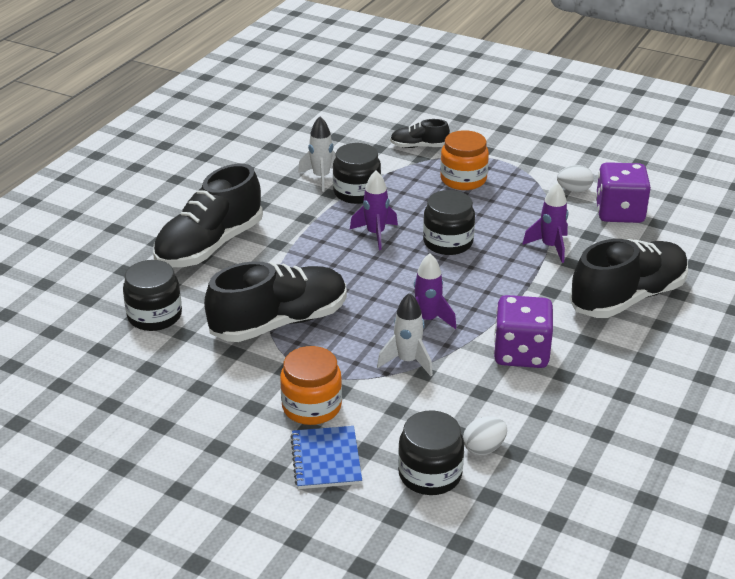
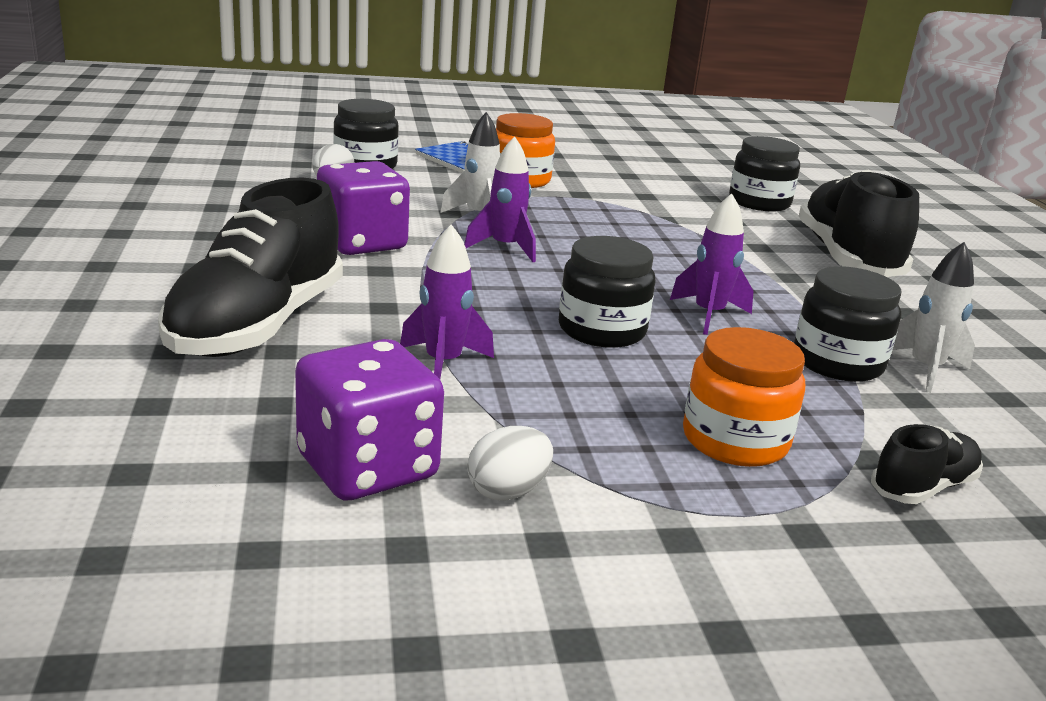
camera: 140 degrees right, 10 degrees down
black shoe [204,261,347,342] -> none

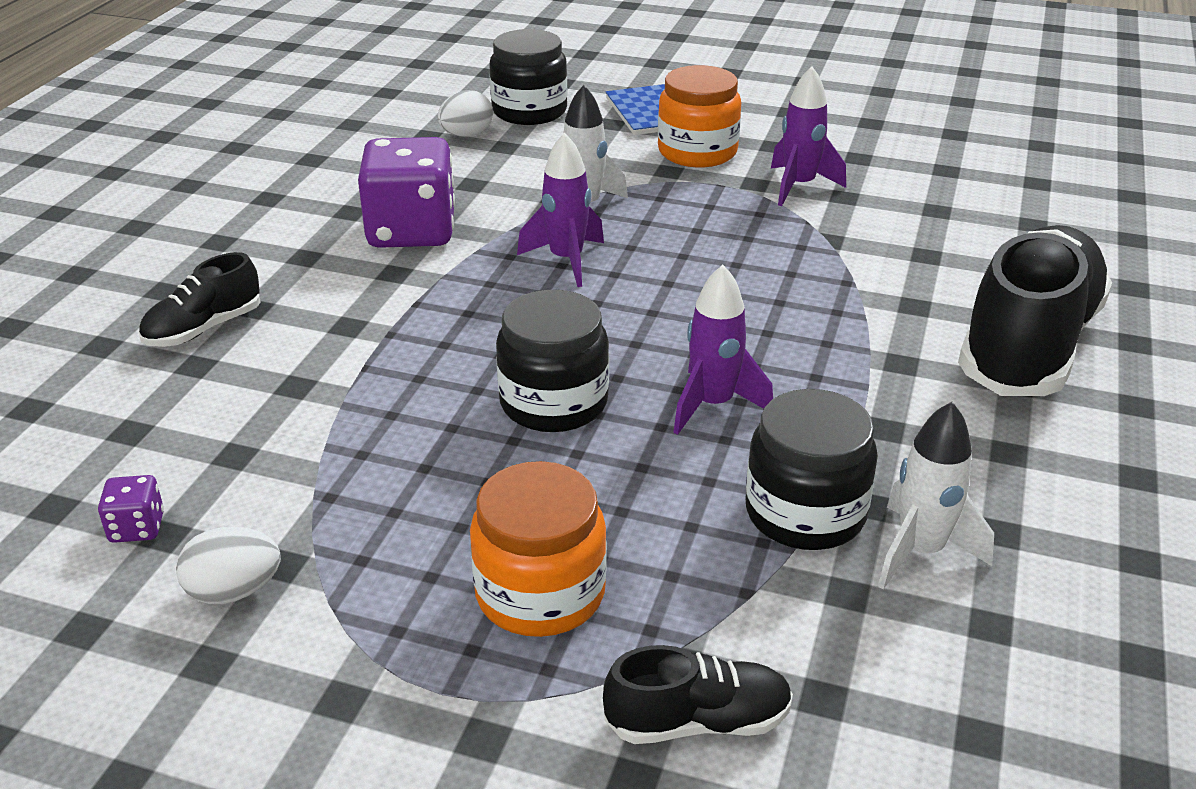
camera: 30 degrees right, 10 degrees up
black shoe [158,178,343,357] -> black shoe [139,252,260,347], size x0.48
purple dice [295,339,444,500] -> purple dice [98,475,164,543], size x0.43
purple rocket [400,224,494,379] -> purple rocket moved to [771,67,846,206]
black jar [729,136,800,211] -> none

